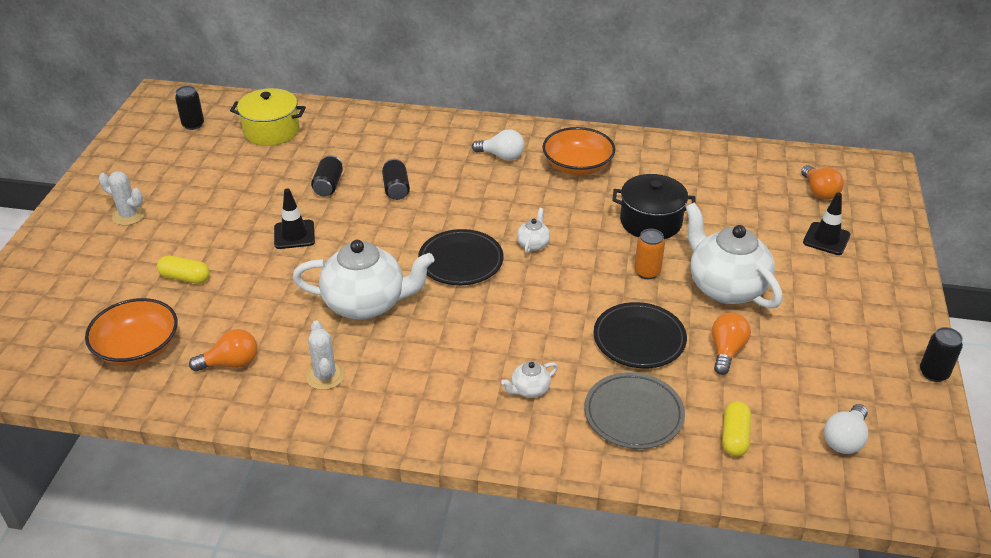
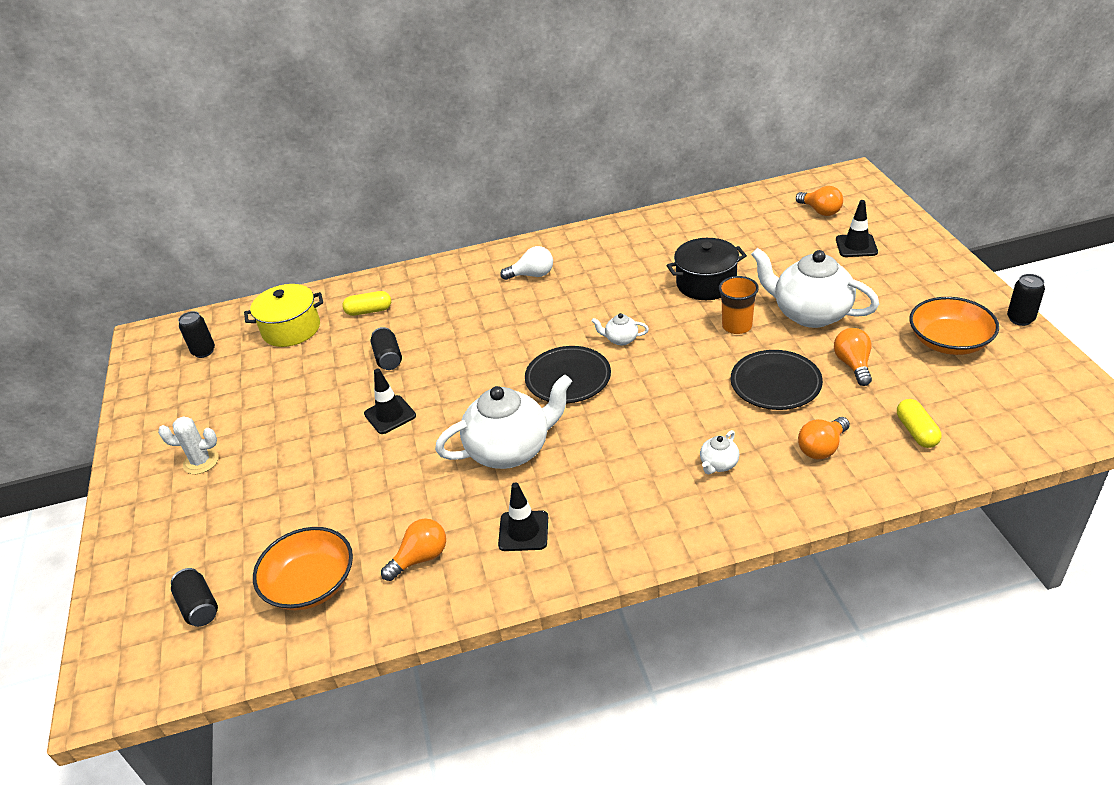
camera: 20 degrees left, 0 degrees up
yellow capsule [157,255,210,284] -> yellow capsule moved to [342,291,391,316]
white cactus [306,320,345,390] -> black traffic cone [498,482,548,551]
black can [382,159,410,200] -> black can moved to [171,568,218,627]
white teapot [517,208,550,254] -> white teapot turned 75 degrees counterclockwise [592,313,649,345]
orange bowl [542,127,615,175] -> orange bowl moved to [909,297,999,355]
grey plate [584,372,685,449] -> orange light bulb [798,417,850,459]
orange can [634,229,665,279] -> orange cup [719,276,759,334]
white light bulb [824,404,868,454] -> none

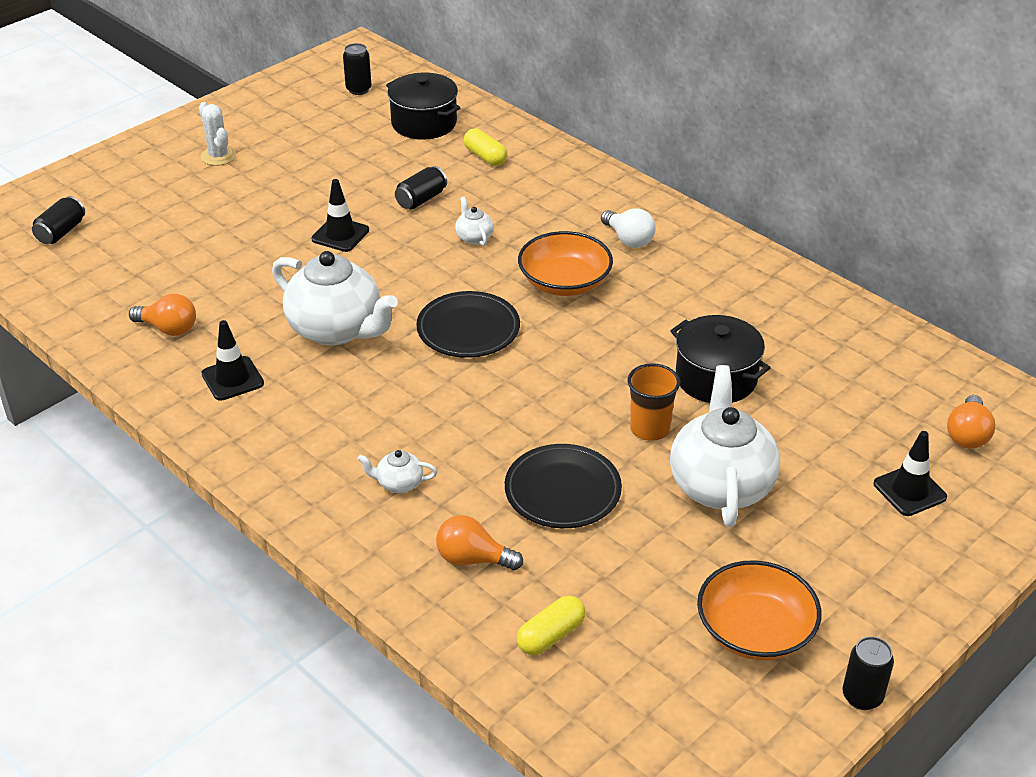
camera: 55 degrees right, 0 degrees up
yellow pot [244,284,323,347] -> black pot [386,72,460,140]
orange bowl [253,527,353,610] -> orange bowl moved to [518,231,613,296]
white teapot [592,313,649,345] -> white teapot moved to [455,196,494,246]
orange light bulb [834,328,872,386] -> none

